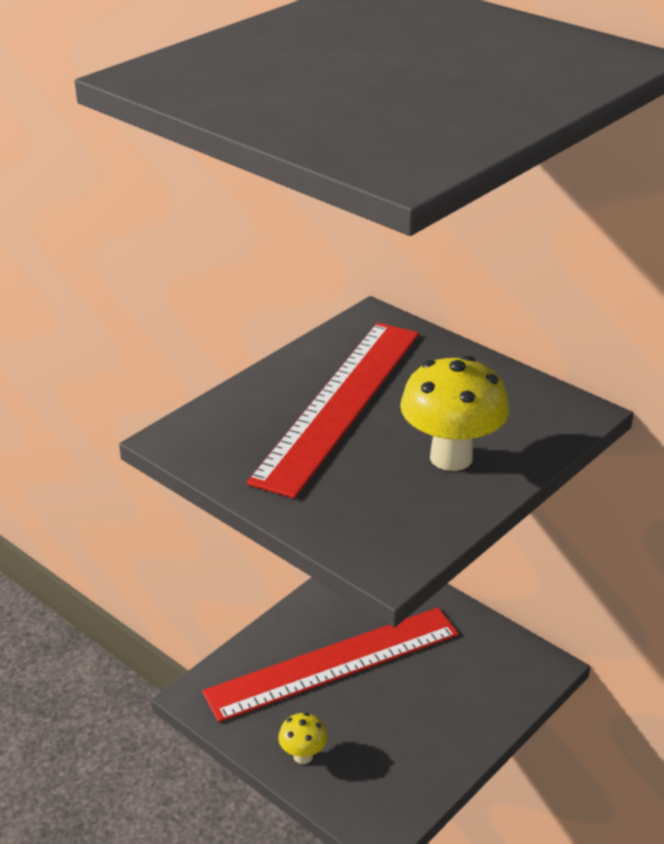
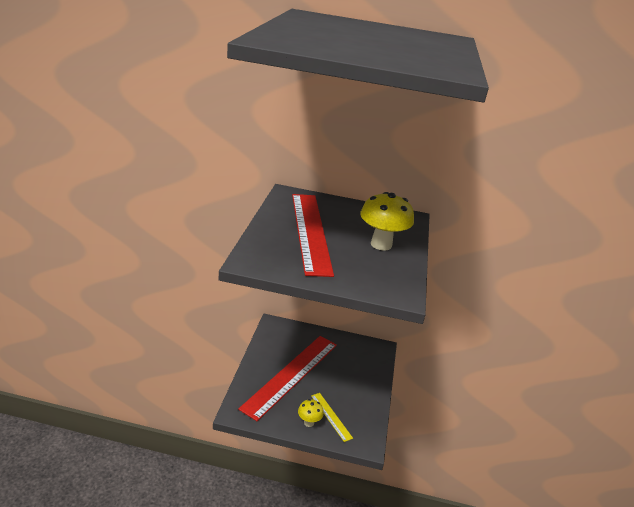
camera: 35 degrees left, 5 degrees down
none -> yellow ruler [311,393,353,442]

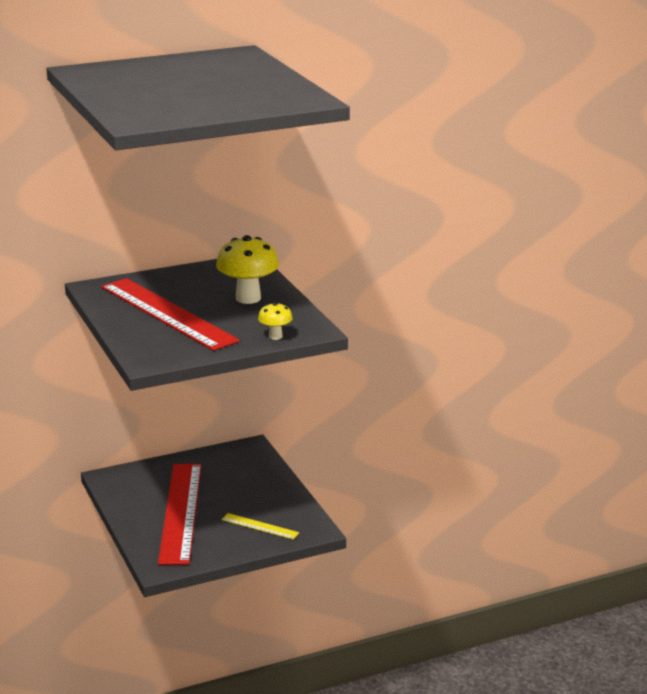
camera: 30 degrees left, 5 degrees down
yellow mushroom [298,399,324,427] -> yellow mushroom moved to [258,302,293,340]

